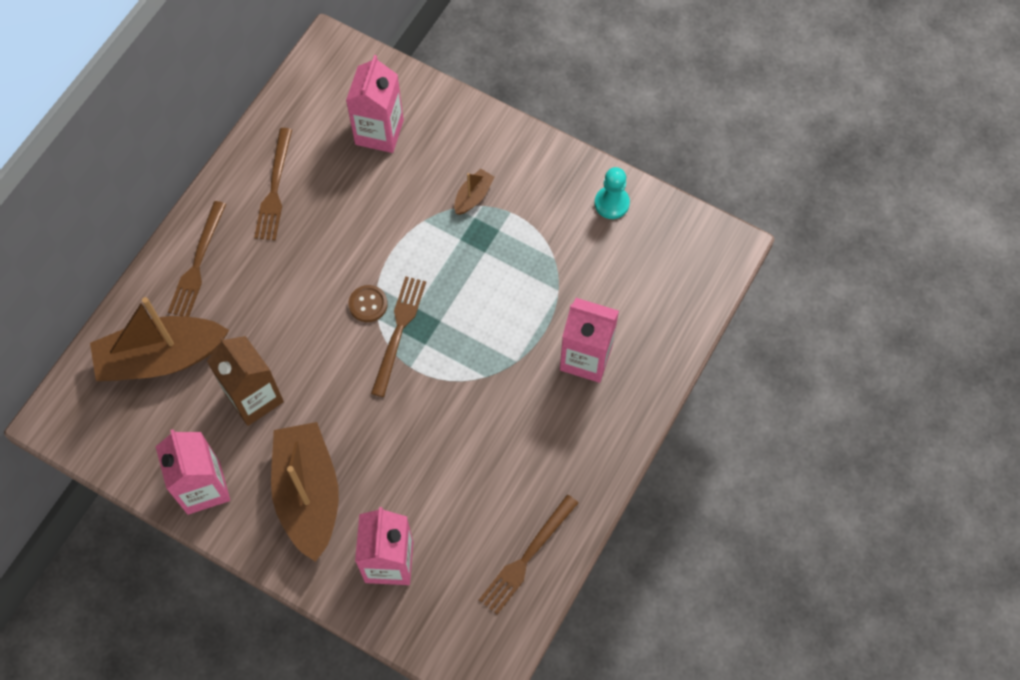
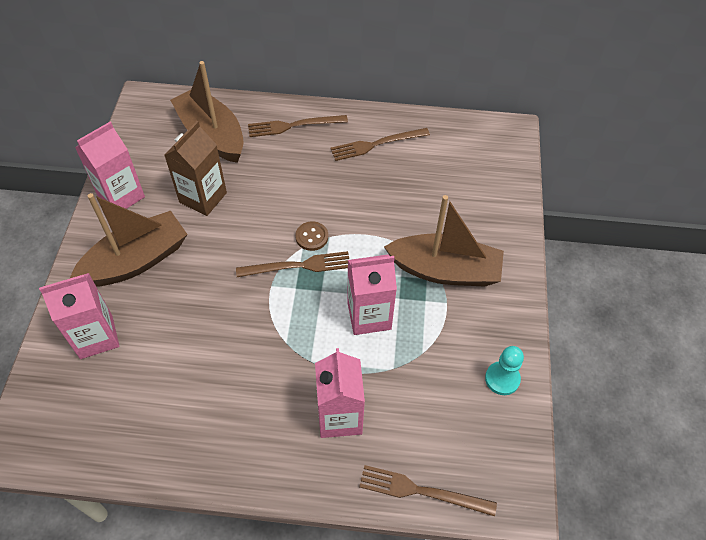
camera: 65 degrees right, 10 degrees down
pink carton [346,55,404,153] -> pink carton moved to [347,254,397,335]
brown boat [454,169,495,215] -> brown boat [384,195,504,287], size x2.31
brown fork [479,495,578,614] -> brown fork moved to [359,465,497,516]

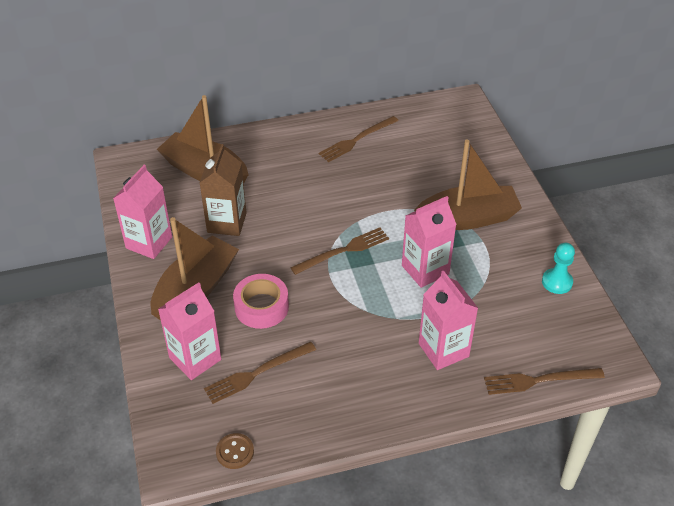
camera: 20 degrees left, 10 degrees down
brown fork [248,115,348,137] -> brown fork moved to [204,342,316,404]
brown button [295,221,328,251] -> brown button moved to [216,433,254,469]
none -> pink tape [233,274,289,329]

